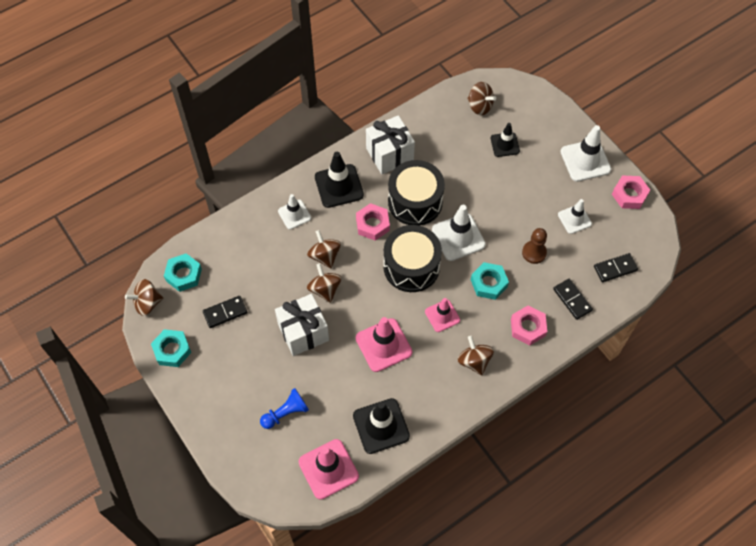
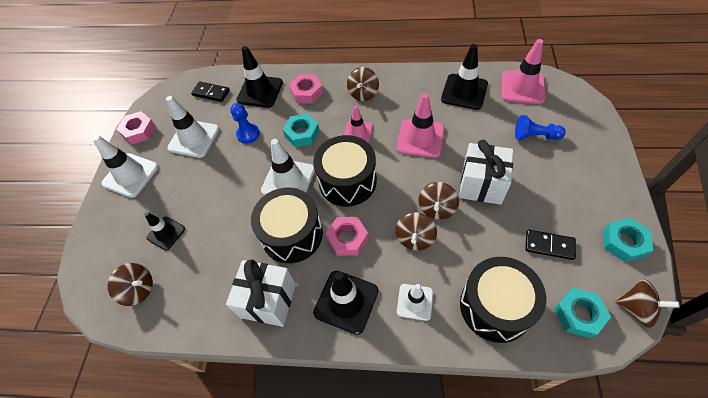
camera: 135 degrees left, 5 degrees down
brown spinning top [467,82,496,115] -> brown spinning top turned 120 degrees clockwise [108,263,153,306]
brown pawn [522,228,547,264] -> blue pawn [230,103,260,143]
black domino [553,279,593,320] -> black traffic cone [236,46,283,108]
white traffic cone [558,199,592,234] -> white traffic cone [166,96,219,158], size x1.60
none -> black drum [460,257,546,343]

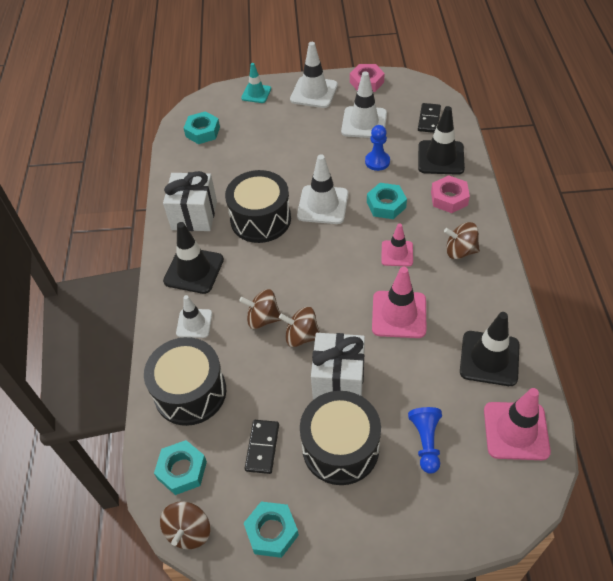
camera: 80 degrees right, 5 degrees down
brown spinning top [108,263,153,306] -> turquoise nut [184,111,220,144]
black traffic cone [144,212,185,251] -> none
black drum [313,135,377,207] -> black drum moved to [300,391,381,485]
pink nut [326,217,369,256] -> none
none -> turquoise traffic cone [241,63,271,103]

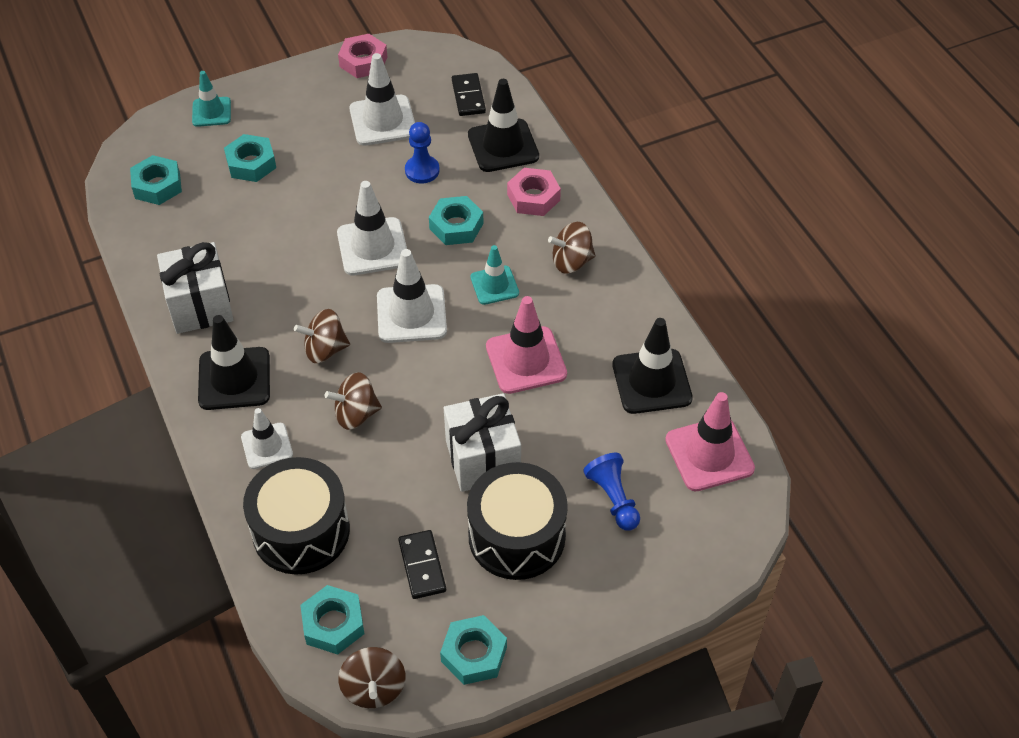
camera: 25 degrees left, 0 degrees up
black drum [225,170,291,243] -> none
brown spinning top [279,307,320,347] -> brown spinning top moved to [294,309,350,363]
white traffic cone [290,42,338,108] -> white traffic cone moved to [377,249,447,343]
pink traffic cone [381,223,413,266] -> turquoise traffic cone [471,245,519,305]
none -> turquoise nut [224,134,276,182]

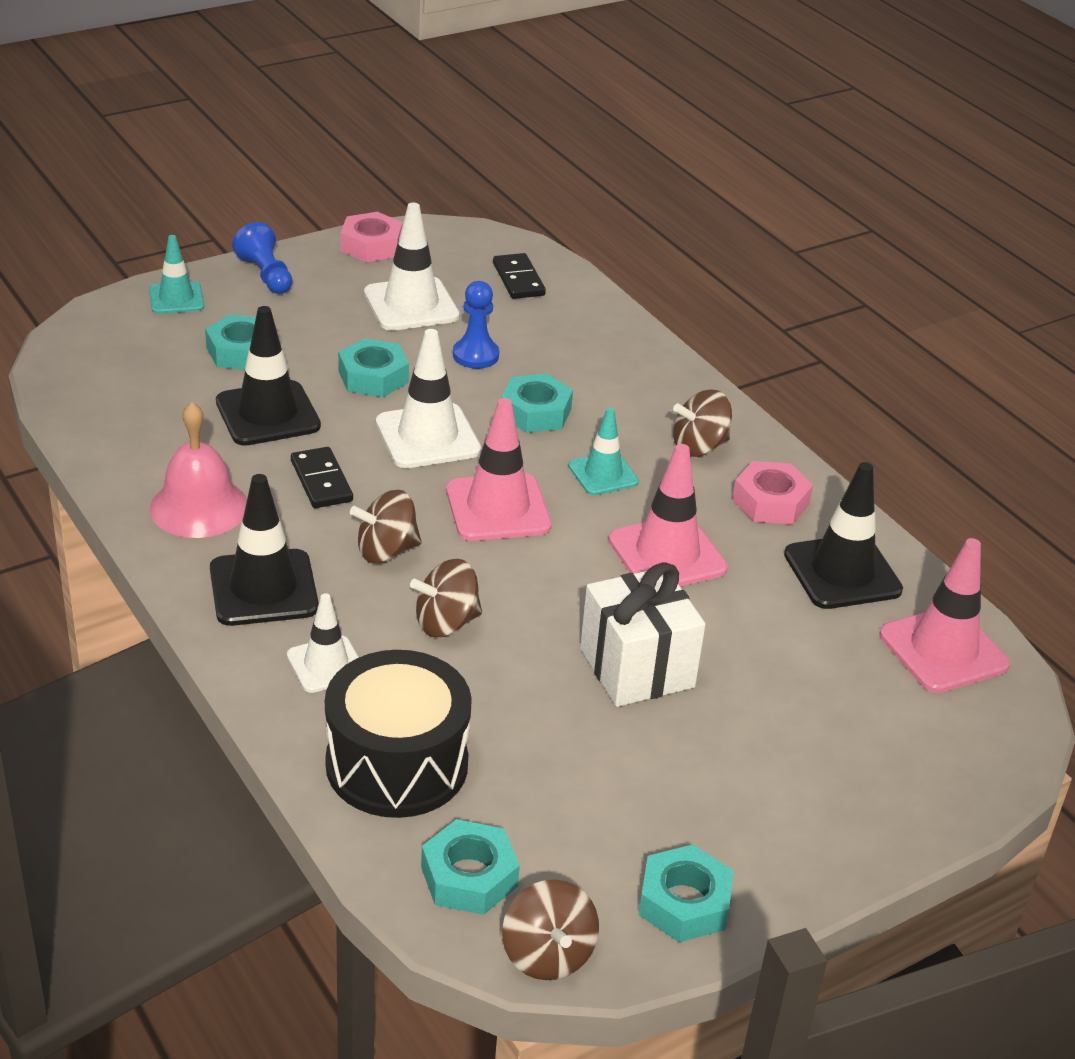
camera: 10 degrees left, 15 degrees down
turquoise nut [130,155,182,205] -> turquoise nut moved to [338,338,409,397]
white gift [157,242,233,334] -> pink bell [150,402,247,538]
white traffic cone [377,249,447,343] -> pink traffic cone [446,398,552,541]
black domino [398,530,446,599] -> black domino moved to [291,447,353,508]
black drum [467,462,568,580] -> none
black traffic cone [468,79,539,172] -> black traffic cone moved to [216,306,321,446]
pink nut [507,168,561,216] -> pink nut moved to [732,461,813,524]
blue pawn [583,453,640,531] -> blue pawn moved to [232,222,293,294]

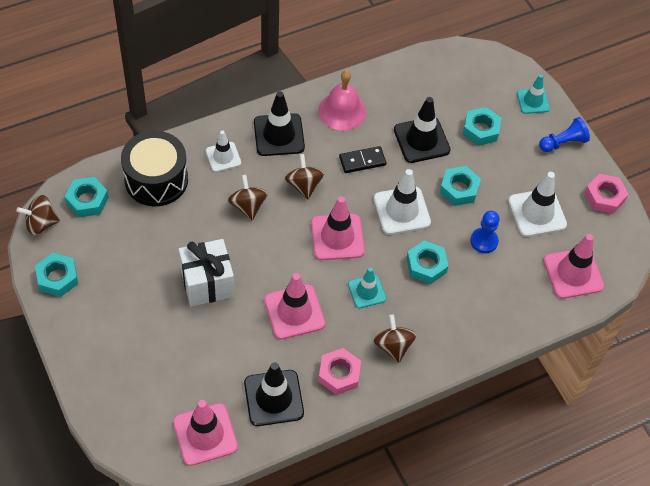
camera: 95 degrees right, 20 degrees up
black domino [493,253,546,299] -> pink traffic cone [544,234,604,299]

